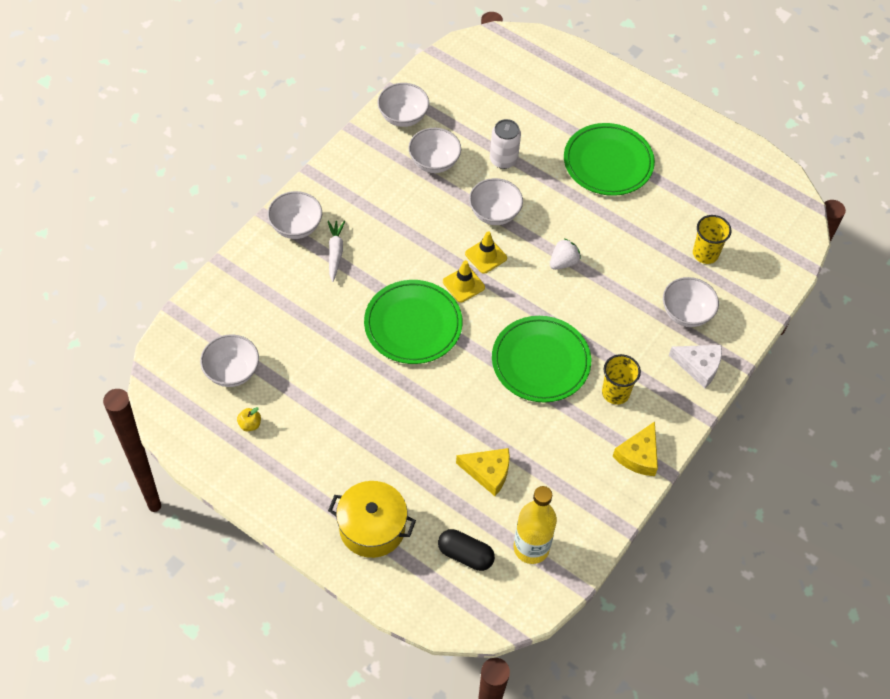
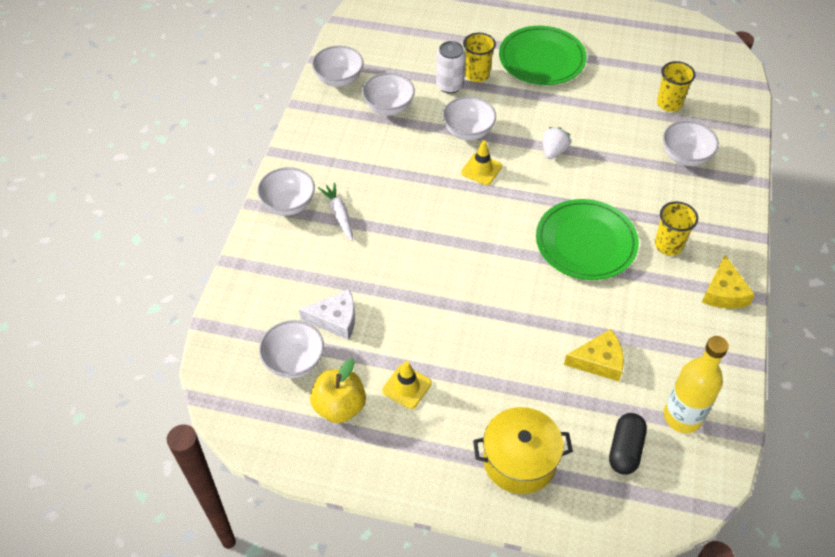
camera: 20 degrees left, 5 degrees down
yellow apple [237,407,261,431] -> yellow apple [310,359,366,423], size x2.05
green plate [364,280,463,364] -> none
black capsule [438,529,495,571] -> black capsule turned 75 degrees counterclockwise [609,413,647,475]
yellow traffic cone [443,260,485,303] -> yellow traffic cone moved to [382,361,432,409]
white cheese [669,345,722,388] -> white cheese moved to [299,289,355,340]
none -> yellow cup [463,33,496,82]

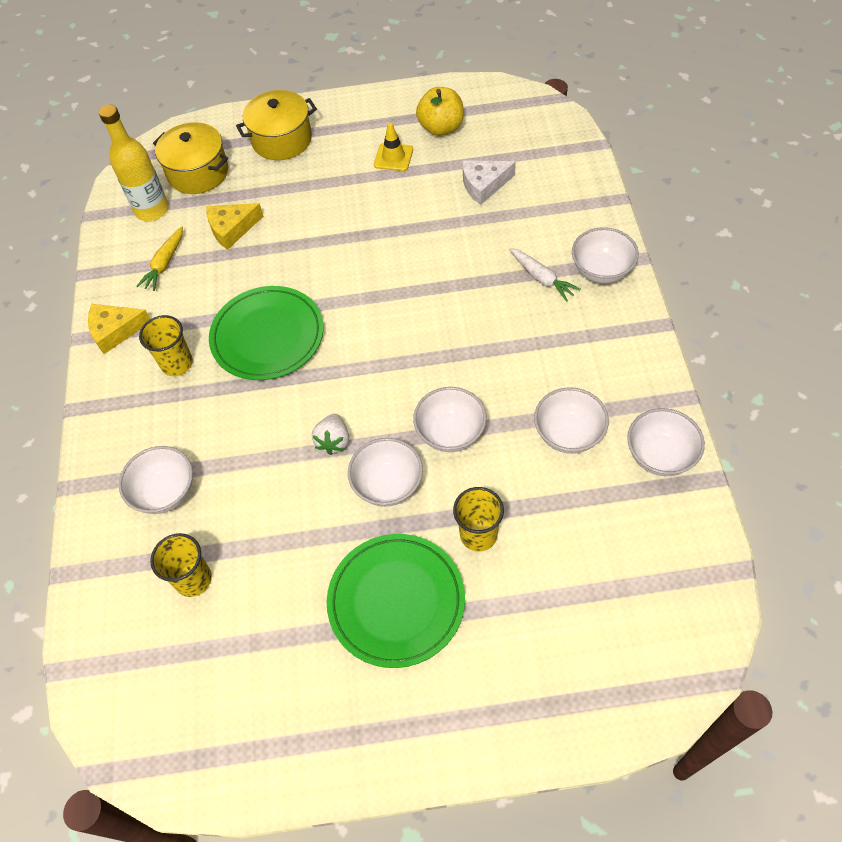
camera: 165 degrees right, 5 degrees up
white bowl [259,320,324,378] -> white bowl moved to [348,438,423,507]
white can [436,41,466,94] -> none
yellow traffic cone [461,140,502,185] -> none
black capsule [609,413,647,475] -> yellow pot [153,122,228,194]
yellow cheese [702,255,755,309] -> yellow cheese turned 90 degrees counterclockwise [88,304,150,354]
none -> yellow carrot [136,226,183,291]

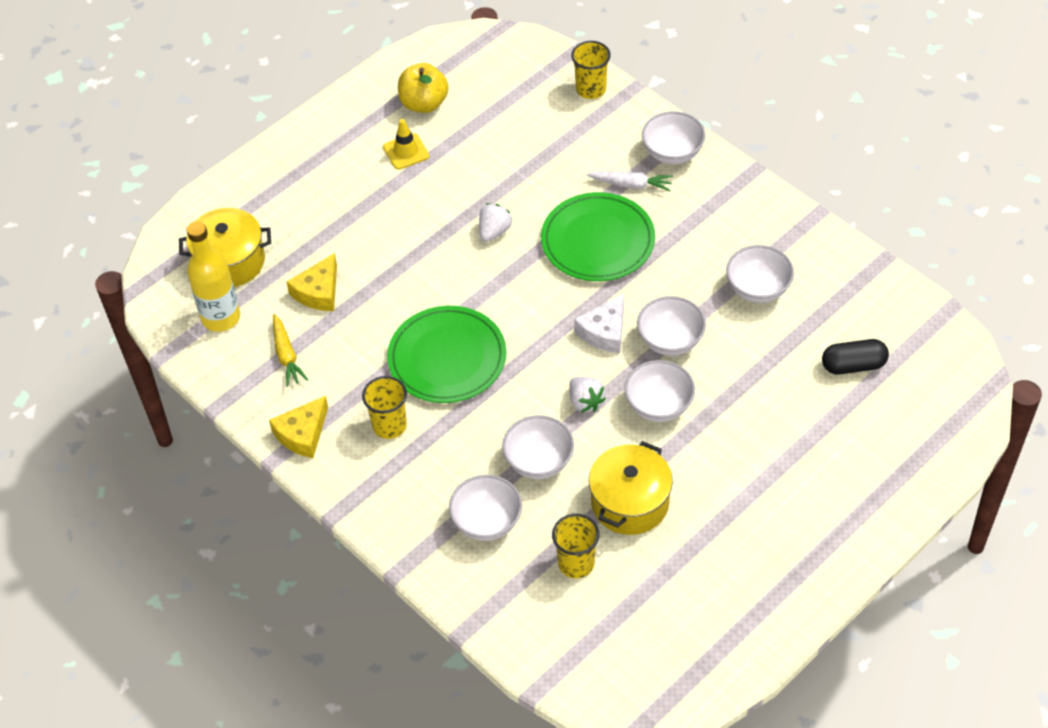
camera: 40 degrees left, 5 degrees down
yellow pot [236,90,317,160] -> yellow pot moved to [589,441,673,535]
green plate [327,534,465,668] -> green plate moved to [541,192,655,281]
yellow cup [453,487,504,552] -> yellow cup moved to [571,41,611,99]
white cheese [462,160,516,205] -> white cheese moved to [574,293,624,353]
white bowl [627,408,705,476] -> white bowl moved to [502,415,574,479]
none -> white strawberry [479,203,512,242]
none -> black capsule [822,339,889,375]

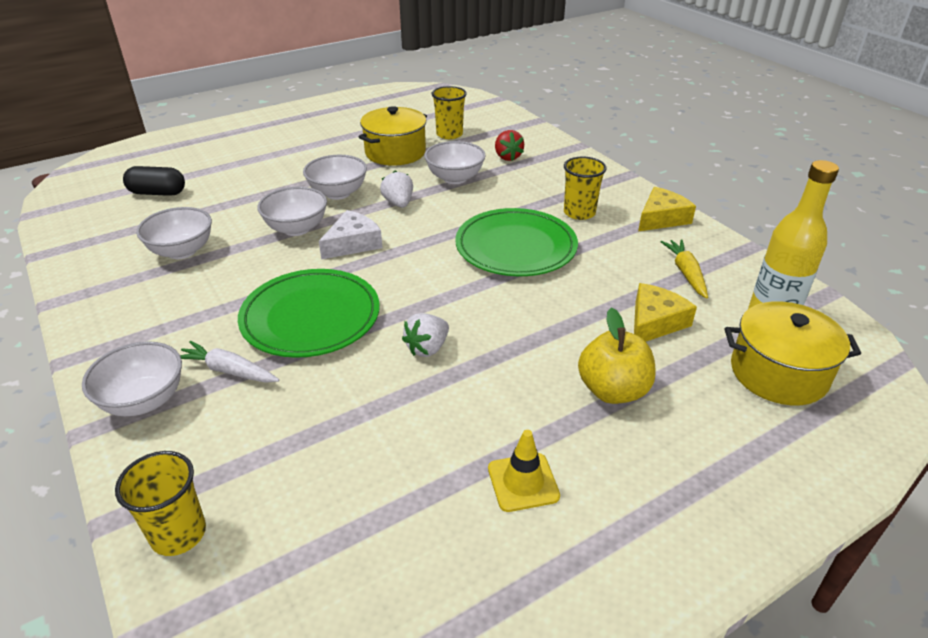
camera: 170 degrees left, 15 degrees down
yellow apple [398,63,449,113] -> yellow apple moved to [578,308,656,404]
white bowl [449,475,522,541] -> red strawberry [495,130,524,161]

